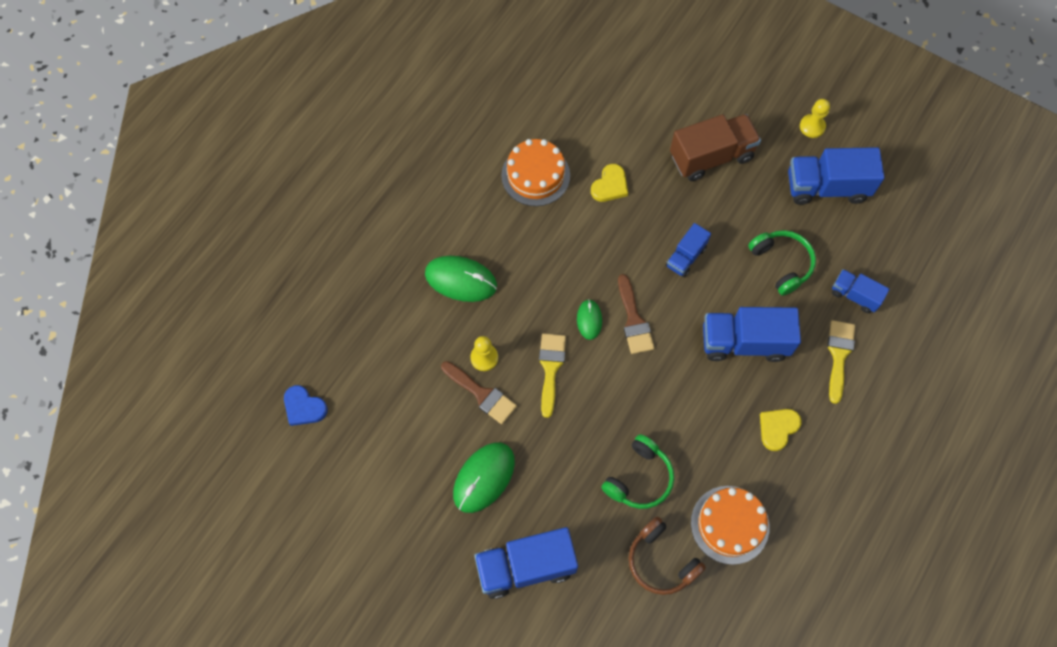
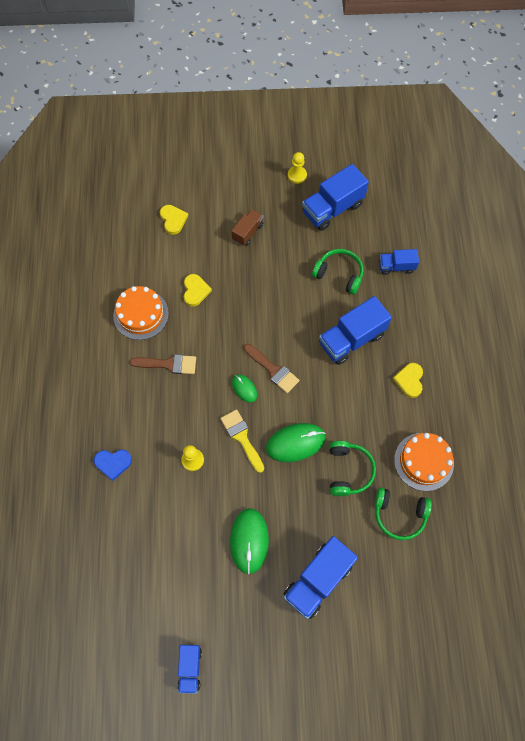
camera: 35 degrees left, 0 degrees up
blue heart [284,385,328,426] -> blue heart moved to [94,450,132,481]
green mouse [425,256,497,302] -> green mouse moved to [266,423,326,462]
brown brush [441,361,517,424] -> brown brush moved to [130,354,196,374]
brown headphones [629,516,706,595] -> green headphones [375,488,432,540]
blue truck [666,223,711,277] -> blue truck moved to [178,645,202,694]
brown truck [670,114,761,181] -> brown truck [231,209,263,246], size x0.56
yellow brush [827,320,855,404] -> none
none -> yellow heart [160,205,188,235]

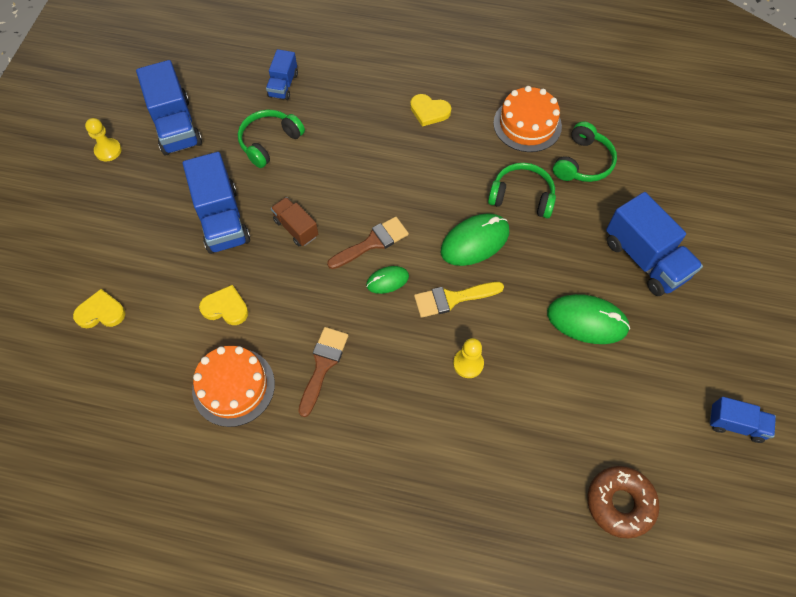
camera: 75 degrees left, 5 degrees down
blue heart [94,450,132,481] -> none
brown truck [231,209,263,246] -> brown truck moved to [271,197,318,246]
green mouse [266,423,326,462] -> green mouse turned 60 degrees clockwise [441,213,509,266]
blue truck [319,296,392,365] -> blue truck moved to [183,152,250,254]
none -> brown donut [587,466,660,539]

